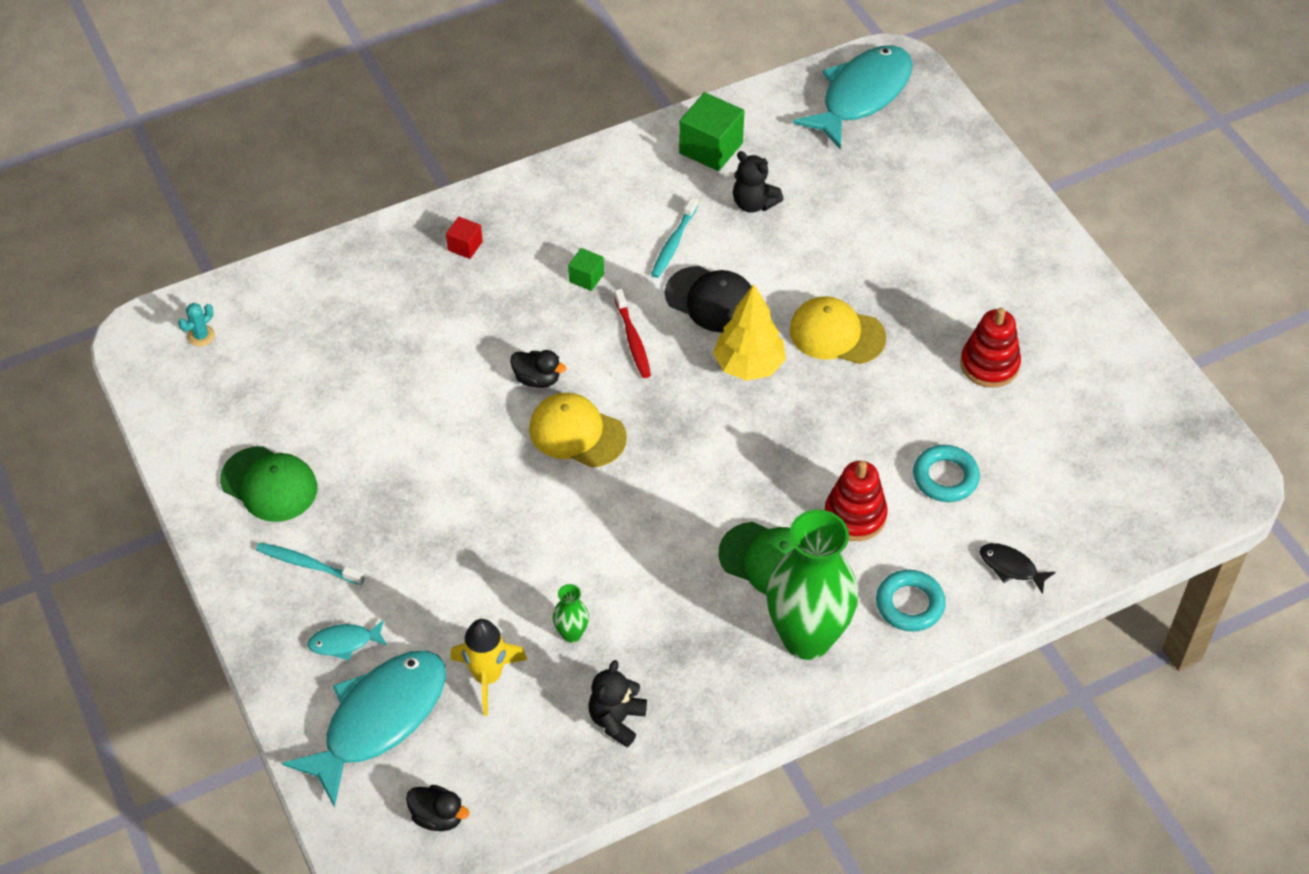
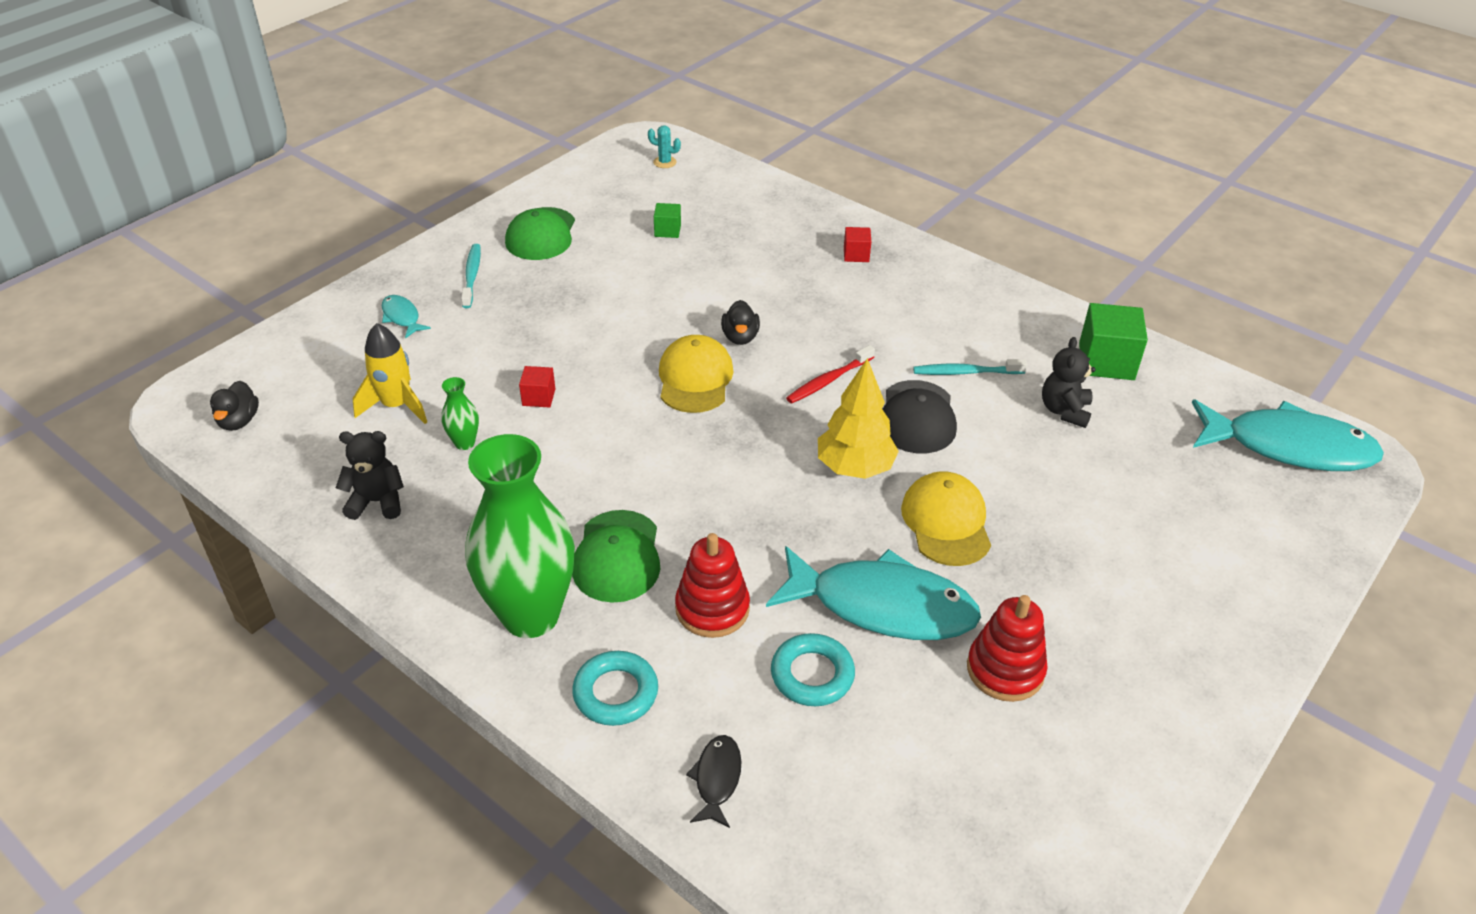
camera: 65 degrees right, 10 degrees down
turquoise fish [282,651,446,808] -> turquoise fish moved to [766,546,981,640]
green cube [568,248,604,291] -> green cube moved to [654,203,681,238]
none -> red cube [519,366,555,407]

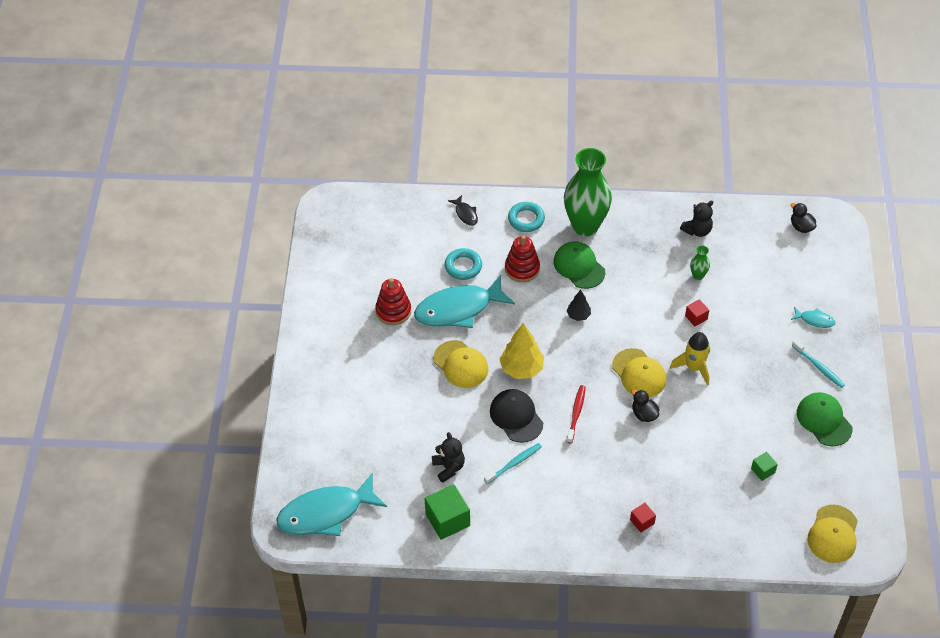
camera: 145 degrees right, 10 degrees up
yellow rocket [353,323,427,424] -> yellow rocket moved to [670,332,710,386]
turquoise cactus [648,125,681,168] -> yellow cap [808,505,858,563]
none -> black tree [567,290,591,321]

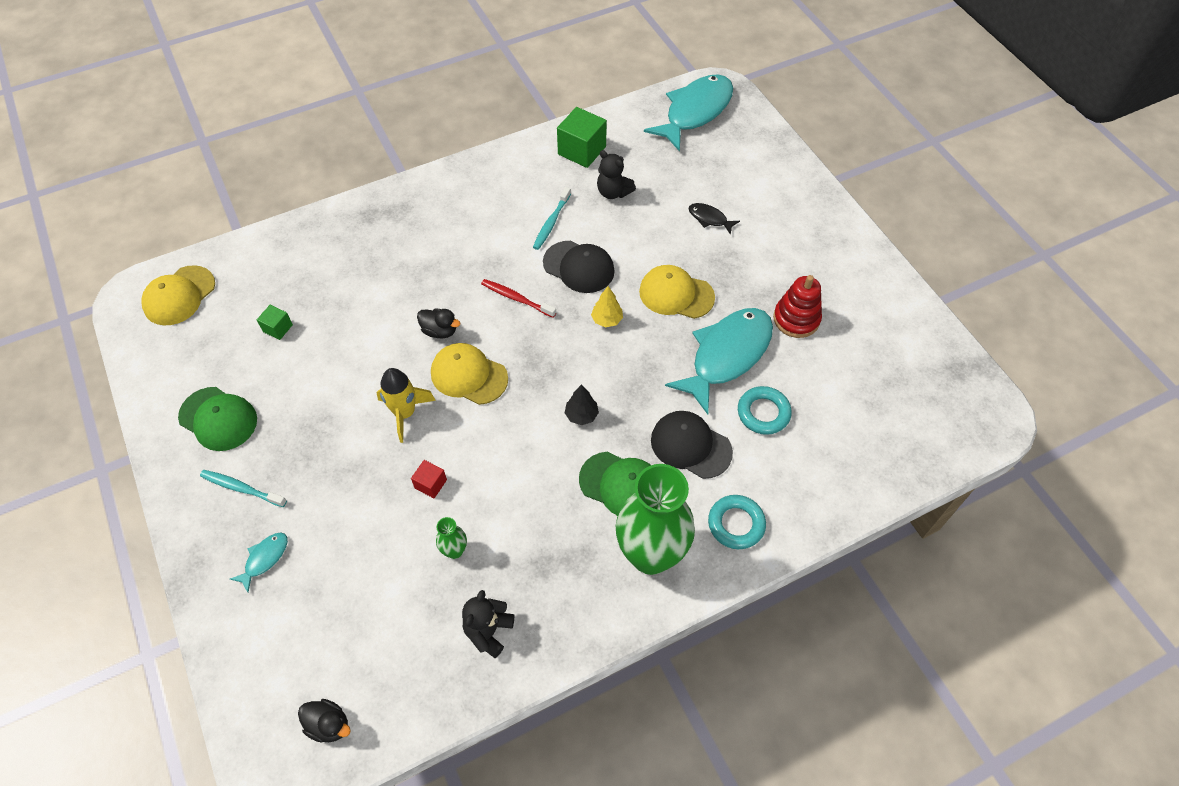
camera: 150 degrees right, 5 degrees up
black fish [448,195,478,226] -> black fish moved to [688,203,740,235]
yellow tree [500,323,544,379] -> yellow tree [591,286,623,327], size x0.56
red stacking toy [505,235,540,282] -> black cap [651,411,733,479]
red toothbrush [566,385,586,443] -> red toothbrush turned 135 degrees clockwise [481,279,556,318]
red cube [630,503,656,532] -> none
turquoise fish [791,307,835,328] -> turquoise fish turned 135 degrees clockwise [230,533,288,592]
yellow cap [808,505,858,563] -> yellow cap turned 135 degrees counterclockwise [141,265,215,325]

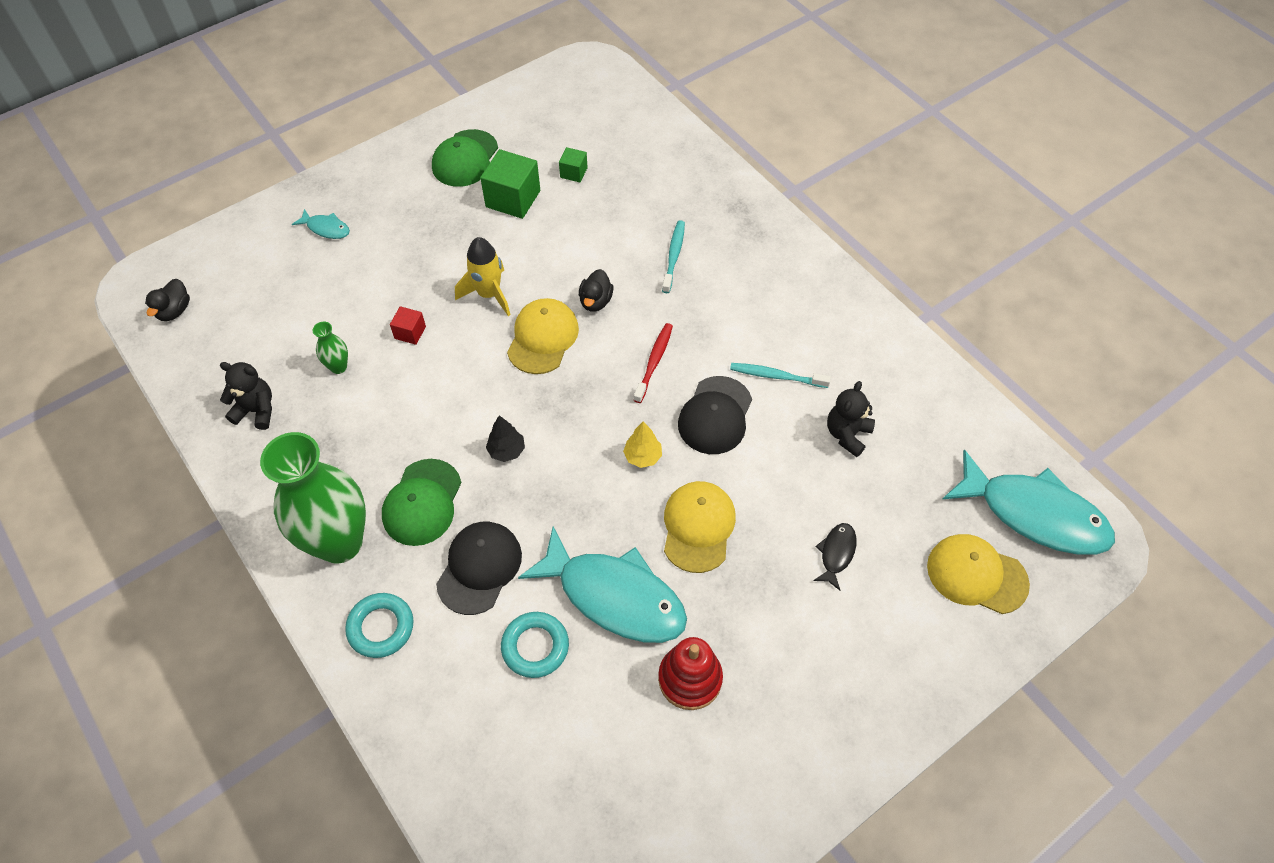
camera: 80 degrees right, 0 degrees up
yellow cap [141,265,215,325] -> yellow cap moved to [927,534,1030,614]
turquoise toothbrush [200,470,287,507] -> turquoise toothbrush moved to [662,220,685,293]
green cube [557,107,607,168] -> green cube moved to [480,149,540,219]

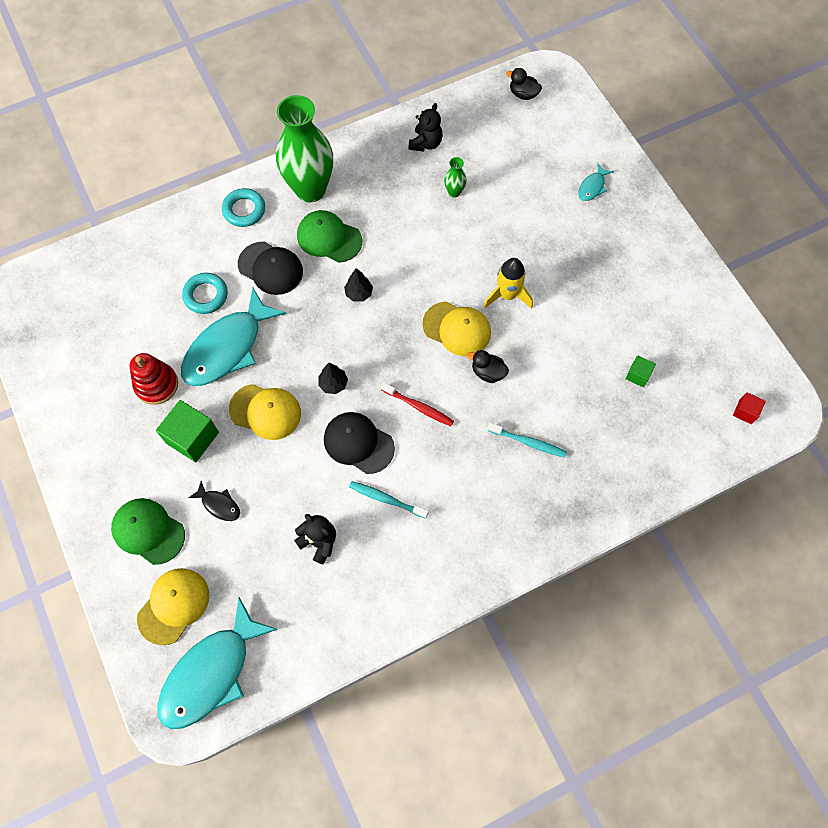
camera: 100 degrees right, 10 degrees up
red cube [390,306,426,345] -> red cube moved to [733,392,766,424]
green cap [432,129,498,187] -> green cap moved to [111,498,185,565]
green cube [480,149,540,219] -> green cube moved to [156,400,219,462]
yellow tree [623,421,662,468] -> black tree [318,363,348,394]
turquoise toothbrush [730,363,831,388] -> turquoise toothbrush turned 90 degrees counterclockwise [349,481,429,519]

